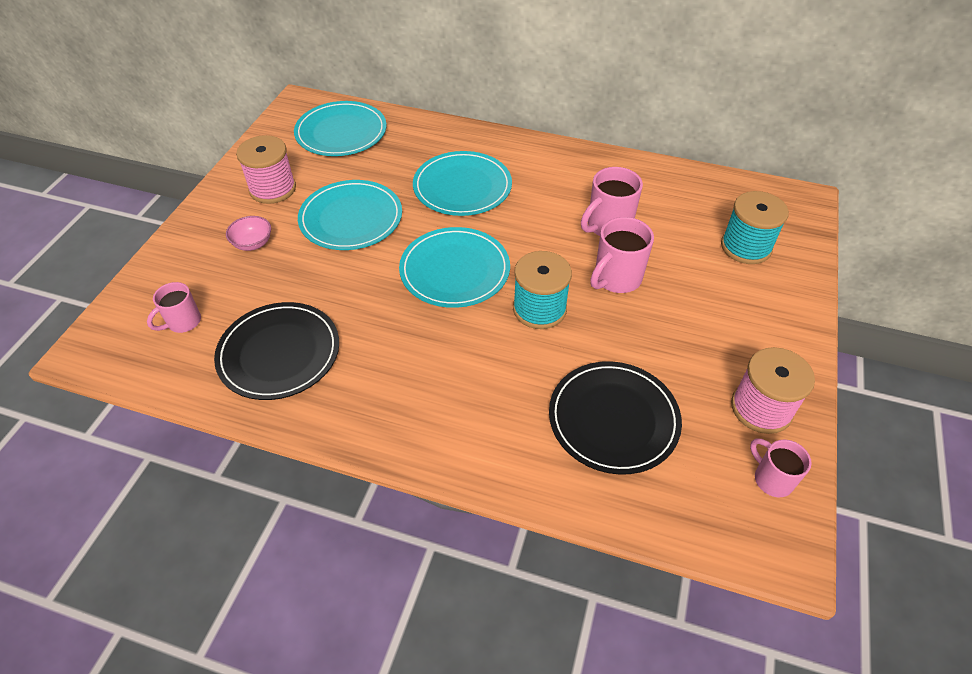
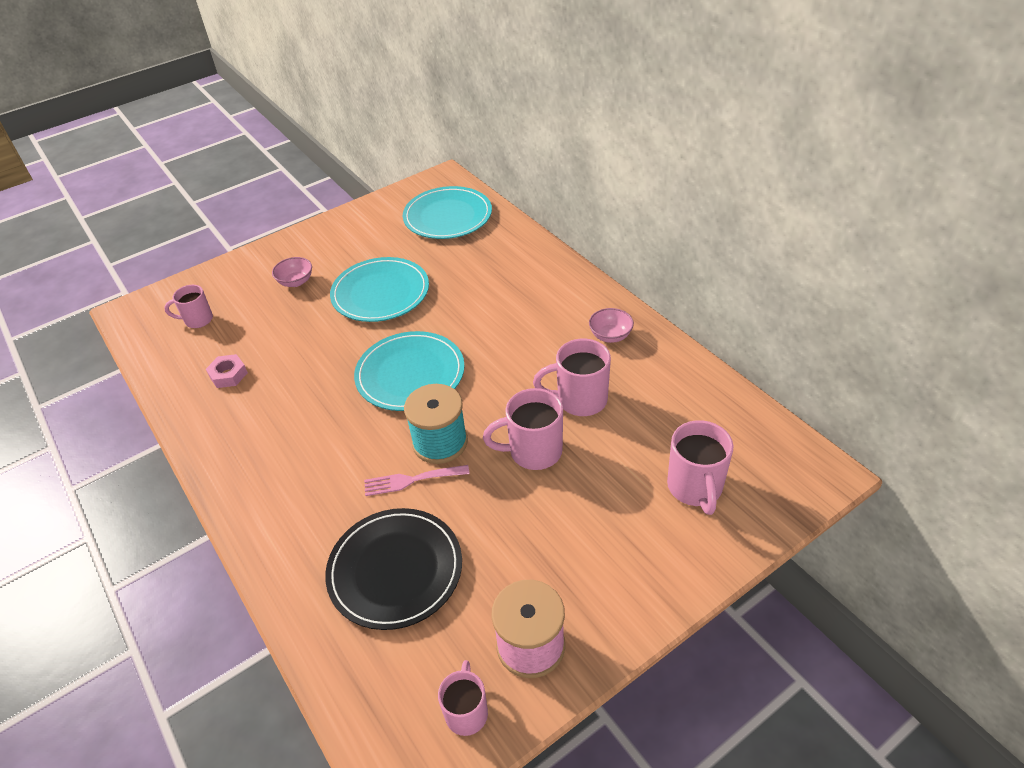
camera: 40 degrees right, 5 degrees down
black plate [214,302,339,400] -> pink nut [206,354,248,388]
pink spool [236,135,296,204] -> none
turquoise plate [413,151,512,216] -> none
turquoise spool [721,191,789,264] -> pink mug [667,420,734,515]
none -> pink fork [364,465,470,496]
none -> pink bowl [589,308,634,343]

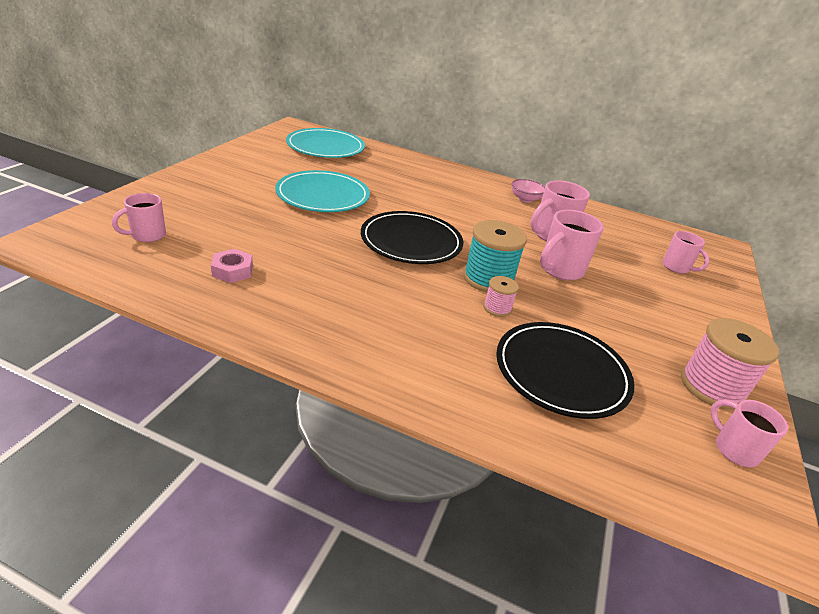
camera: 40 degrees left, 10 degrees down
pink bowl [272,257,312,287] -> none
turquoise plate [354,331,465,411] -> black plate [361,211,463,264]
pink fork [364,465,470,496] -> pink spool [483,276,519,317]
pink mug [667,420,734,515] -> pink mug [662,231,709,274], size x0.65

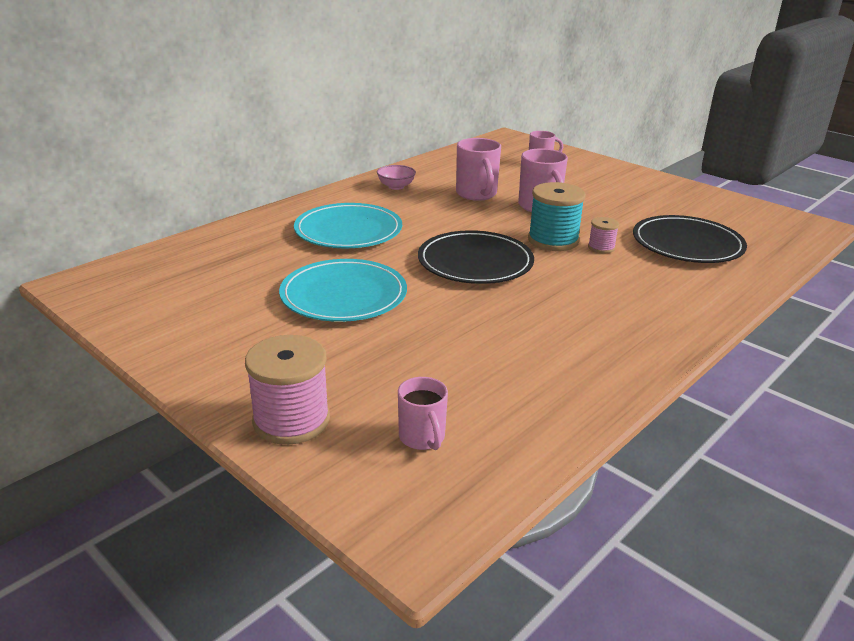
camera: 65 degrees left, 5 degrees down
pink nut [211,249,253,283] -> none
turquoise plate [286,128,365,158] -> turquoise plate moved to [294,203,402,248]
pink spool [681,318,779,410] -> pink spool moved to [245,335,330,445]
pink mug [710,399,788,467] -> none

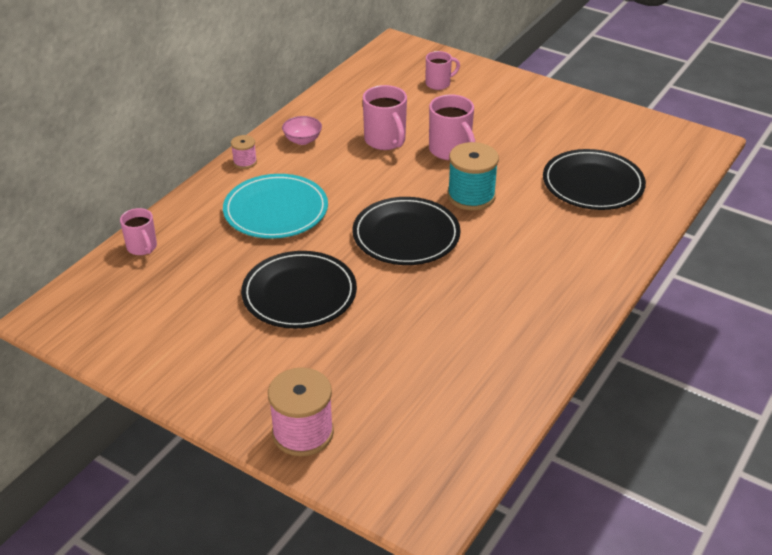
camera: 10 degrees left, 10 degrees up
turquoise plate [279,259,407,322] -> black plate [241,251,357,329]
pink mug [398,377,448,450] -> pink mug moved to [120,208,157,255]
pink spool [588,217,619,253] -> pink spool moved to [231,135,257,169]

